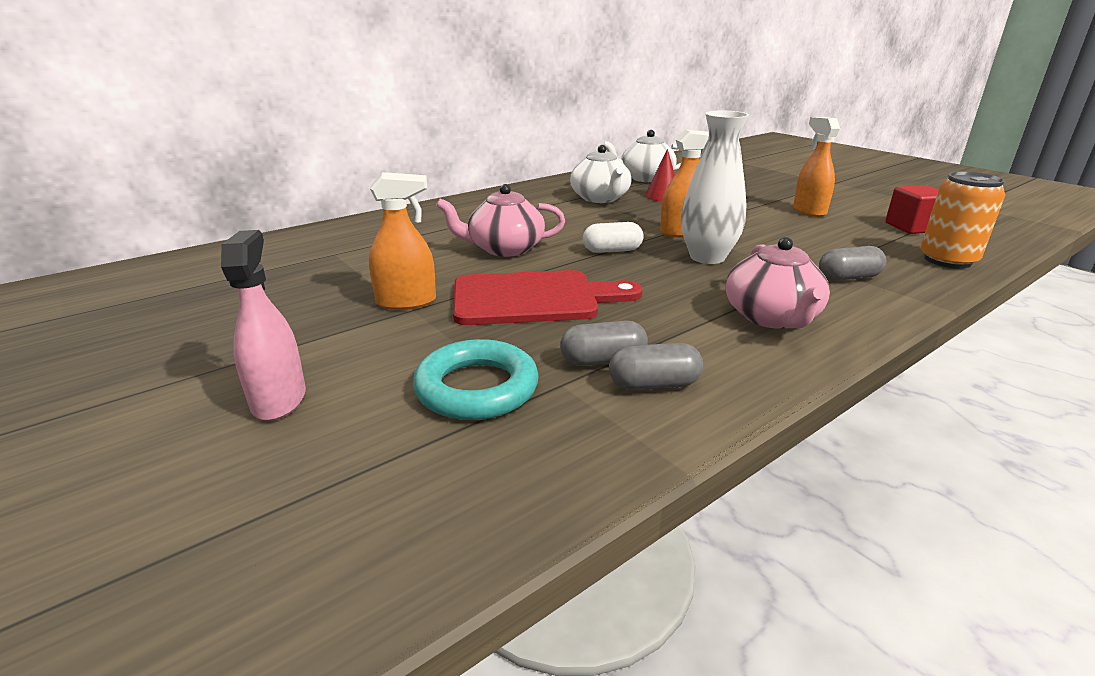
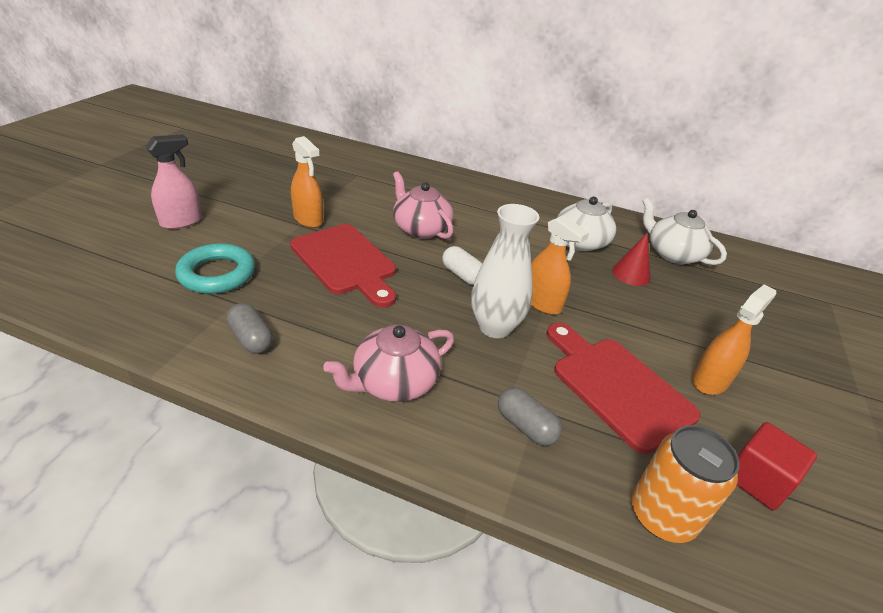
camera: 55 degrees right, 10 degrees up
grey capsule [560,321,648,366] -> none
none -> red cutting board [546,323,701,454]

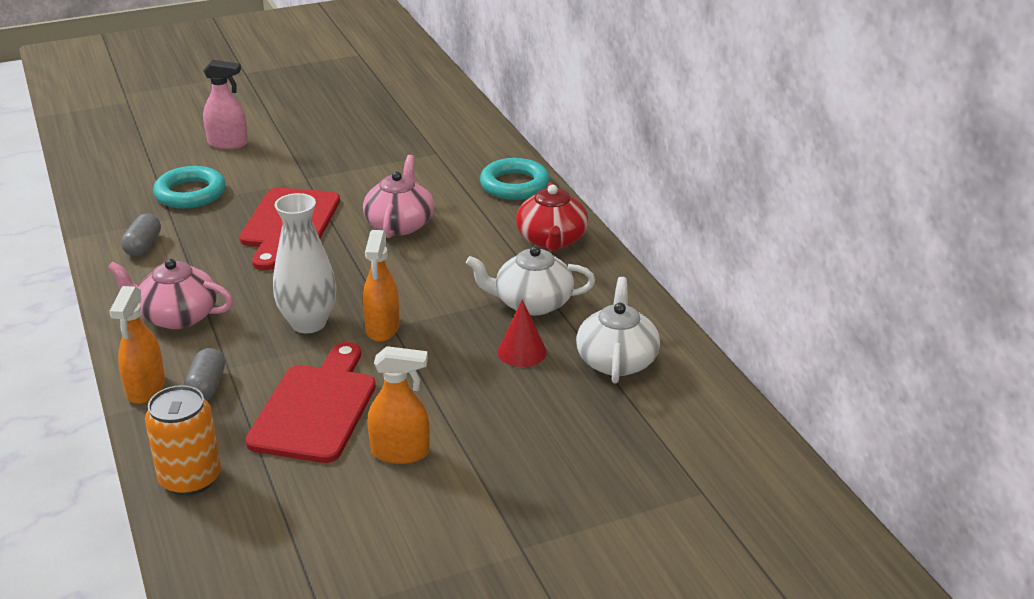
camera: 50 degrees right, 5 degrees down
orange spray bottle [291,136,323,228] -> orange spray bottle moved to [109,286,165,404]
white capsule [442,246,482,285] -> none
red cube [737,422,817,510] -> none
none -> turquoise ring [480,158,550,200]
none -> red teapot [516,183,588,251]

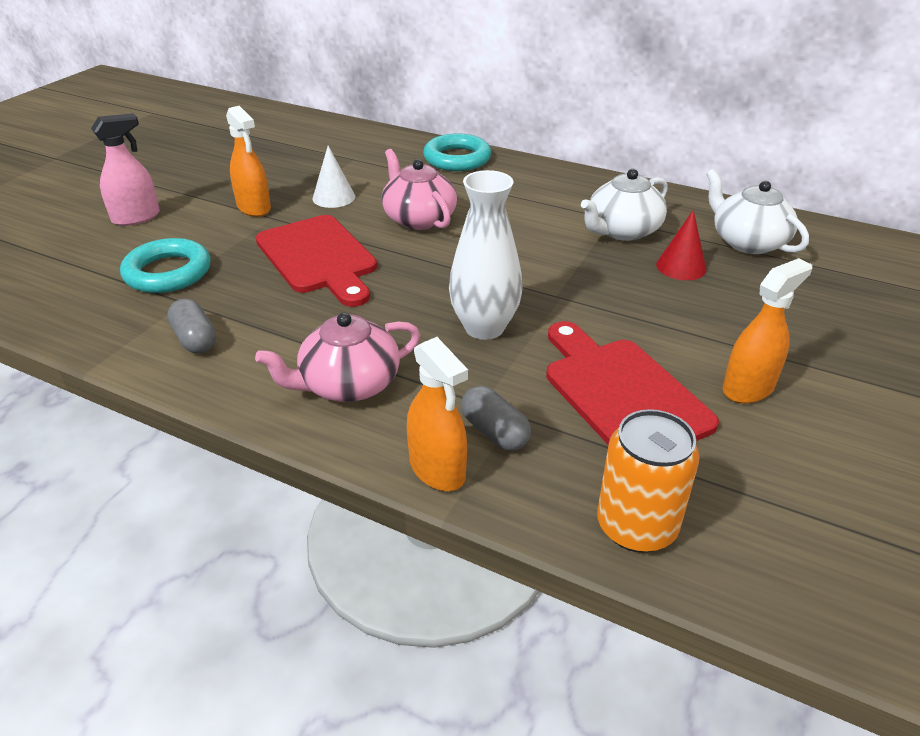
camera: 40 degrees left, 5 degrees up
orange spray bottle [363,230,400,342] -> orange spray bottle moved to [226,106,271,217]
red teapot [516,183,588,251] -> none
none -> white cone [312,146,355,208]

